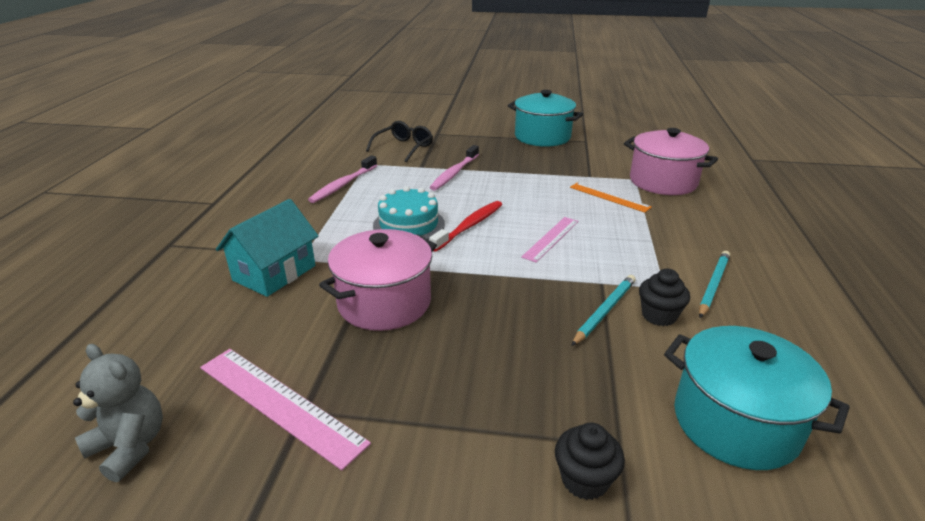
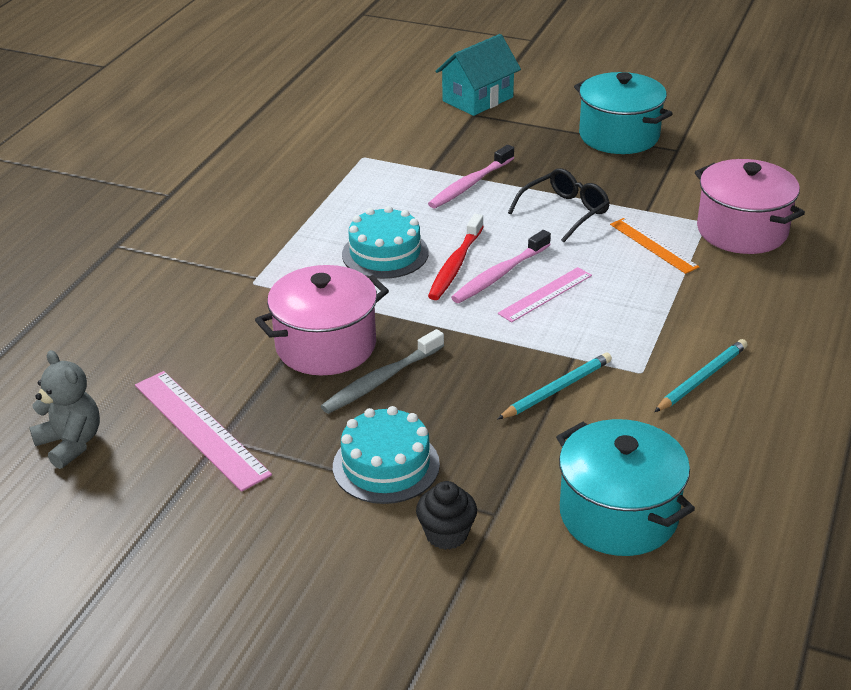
camera: 15 degrees right, 5 degrees up
turquoise house [216,199,318,297] -> turquoise house moved to [436,34,521,116]
pink toothbrush [308,155,377,203] -> pink toothbrush moved to [451,230,551,303]
black glasses [366,121,433,162] -> black glasses moved to [508,168,610,242]
red toothbrush [429,201,502,252] -> red toothbrush turned 150 degrees clockwise [428,214,484,300]
black cupcake [639,269,690,326] -> none
none -> grey toothbrush [321,329,444,414]
none -> turquoise cake [333,406,440,504]

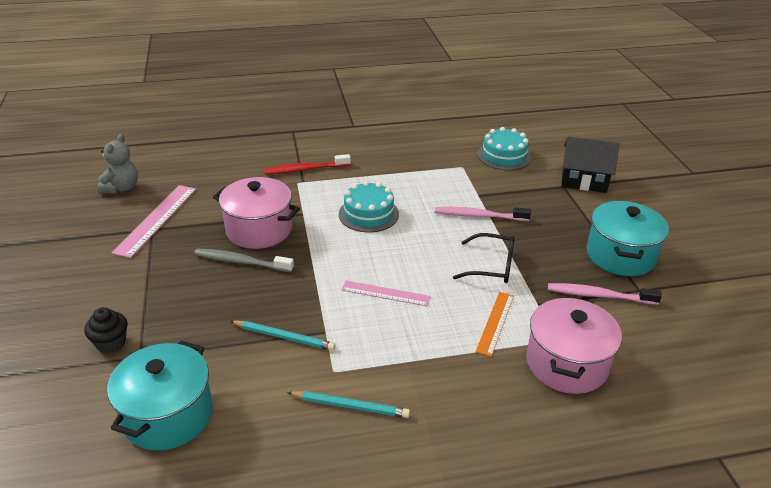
camera: 55 degrees right, 0 degrees up
turquoise cake [333,406,440,504] -> turquoise cake moved to [478,127,531,170]
red toothbrush [428,214,484,300] -> red toothbrush moved to [264,154,351,174]
turquoise house [436,34,521,116] -> black house [561,136,620,193]
pink toothbrush [451,230,551,303] -> pink toothbrush moved to [548,283,662,305]

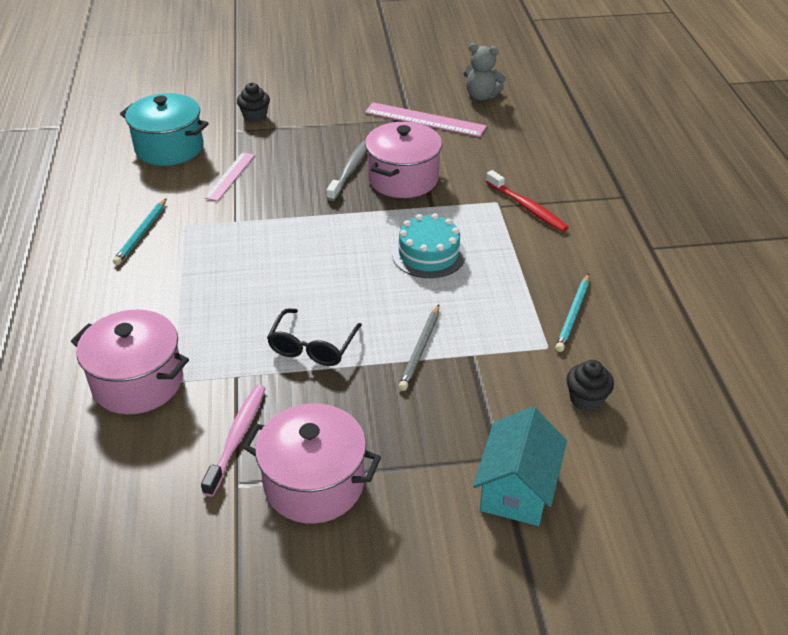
camera: 95 degrees right, 5 degrees up
turquoise pencil [230,321,336,351] -> turquoise pencil moved to [555,274,589,352]
red toothbrush [264,154,351,174] -> red toothbrush turned 150 degrees clockwise [486,170,569,232]
pink ruler [342,281,431,306] -> pink ruler moved to [205,152,255,201]
pink toothbrush [435,207,531,221] -> grey pencil [398,304,439,391]
orange ruler [476,292,514,357] -> none
turquoise cake [478,127,531,170] -> black cupcake [566,360,614,412]
black house [561,136,620,193] -> turquoise house [473,407,567,526]
turquoise pot [587,201,669,276] -> pink pot [242,403,381,524]

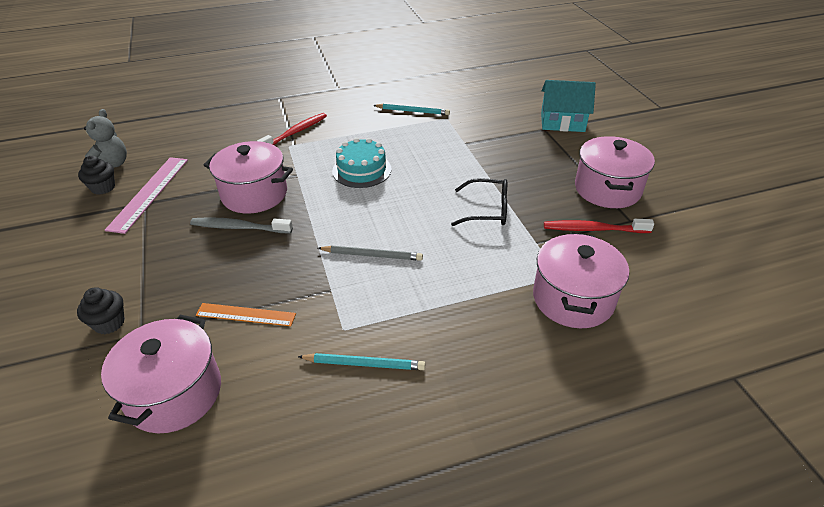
camera: 100 degrees left, 0 degrees up
turquoise pot [120,93,209,166] -> pink pot [101,315,221,433]
pink toothbrush [201,385,266,497] -> red toothbrush [544,219,654,233]
pink ruler [205,152,255,201] -> orange ruler [196,303,296,326]
grey pencil [398,304,439,391] -> grey pencil moved to [318,246,423,261]
black cupcake [566,360,614,412] -> black cupcake moved to [78,156,115,195]

